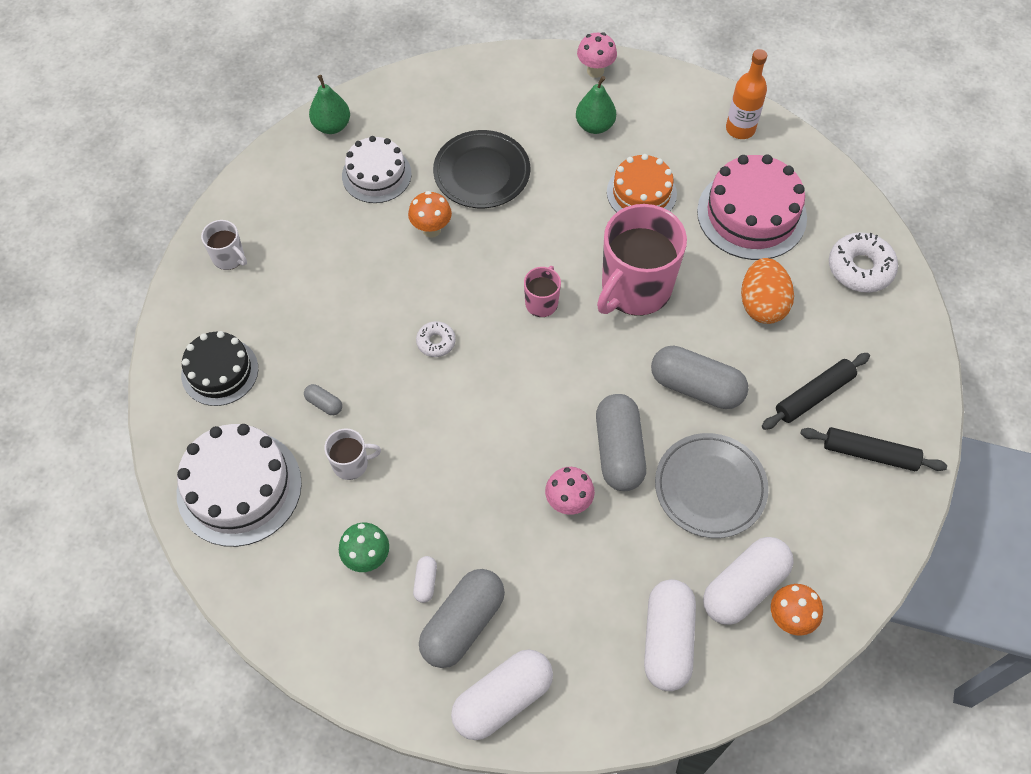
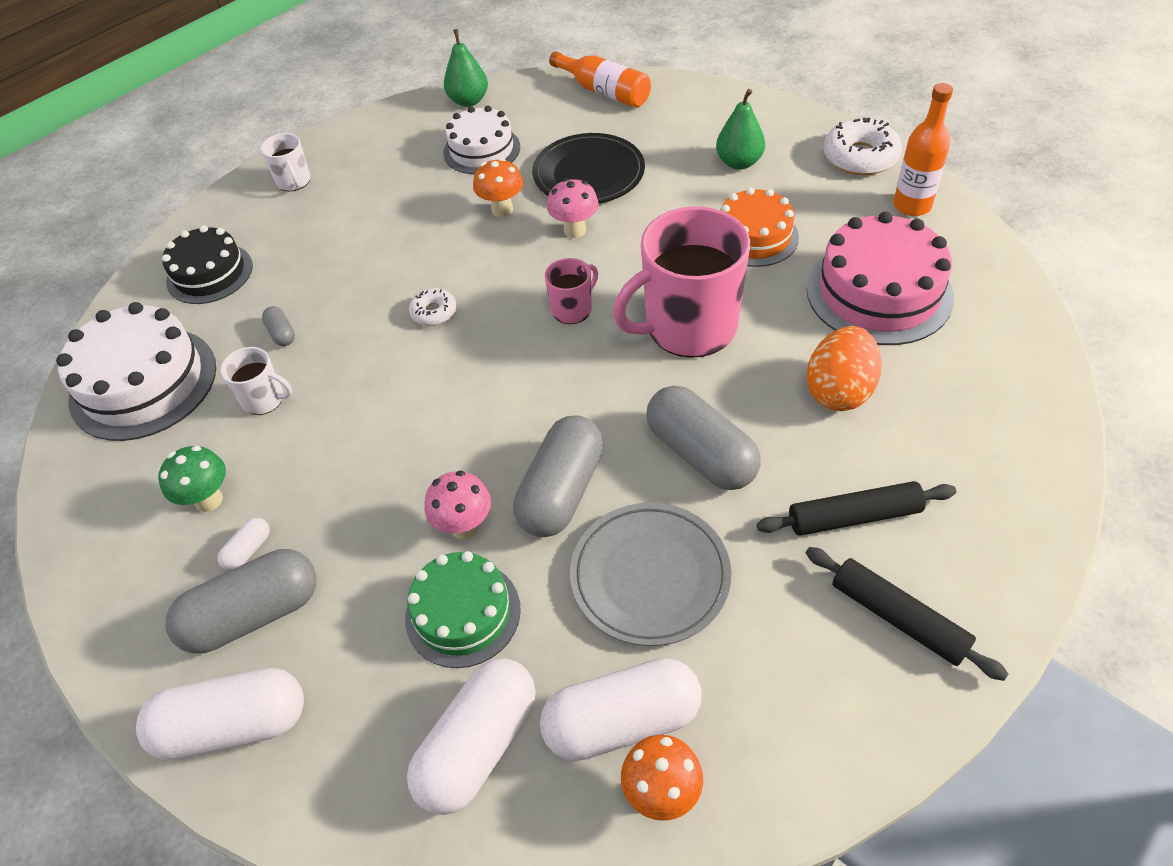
camera: 30 degrees right, 10 degrees down
pink mushroom [577,32,617,78] -> pink mushroom moved to [547,178,599,238]
white donut [829,232,898,293] -> white donut moved to [823,118,902,175]
none -> green cake [405,551,521,668]
none -> orange bottle [549,51,651,108]

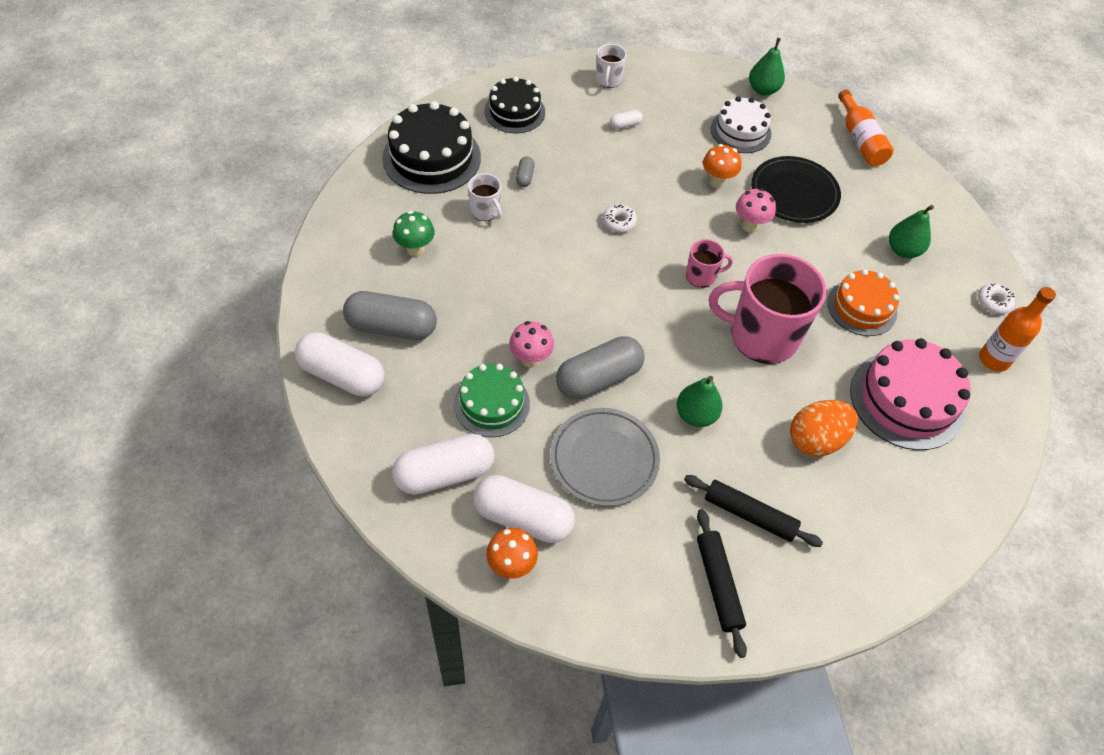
camera: 30 degrees right, 5 degrees up
white cake [56,302,216,441] -> black cake [382,101,481,194]
white capsule [217,518,270,571] -> white capsule moved to [610,110,643,129]
grey capsule [646,386,761,490] -> green pear [677,376,723,427]
white donut [823,118,902,175] -> white donut [978,283,1015,314], size x0.56

